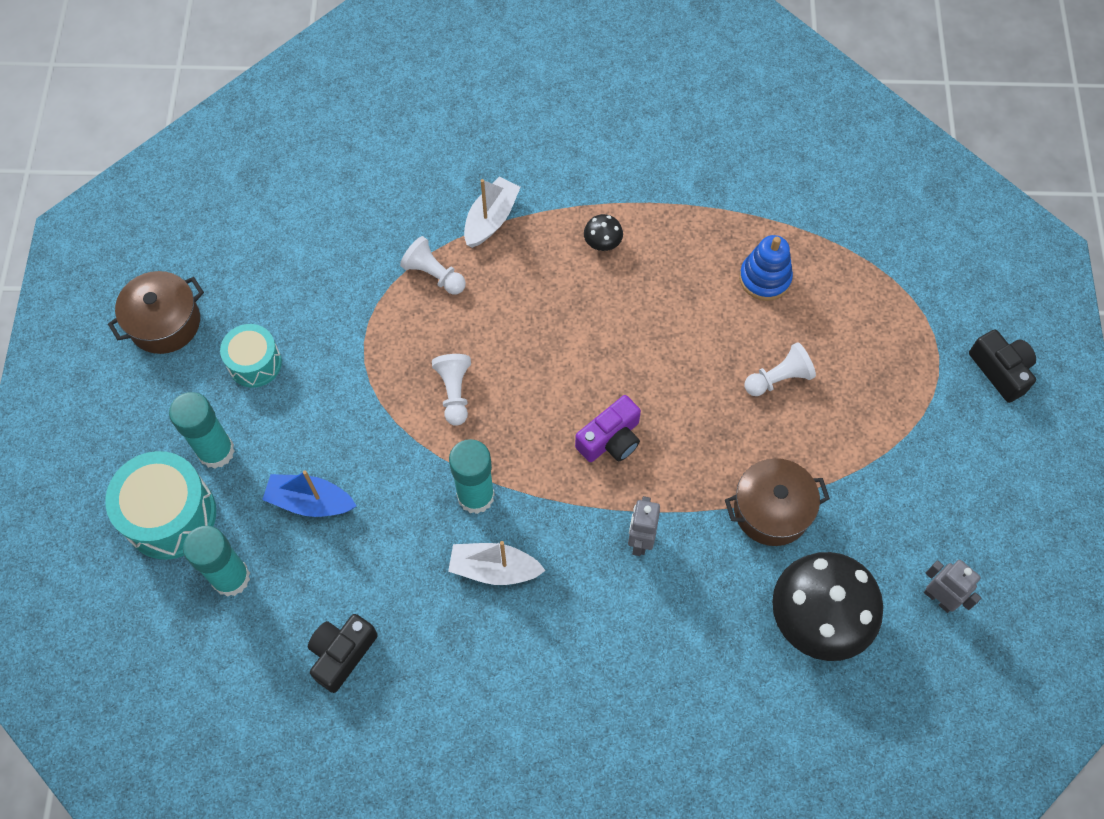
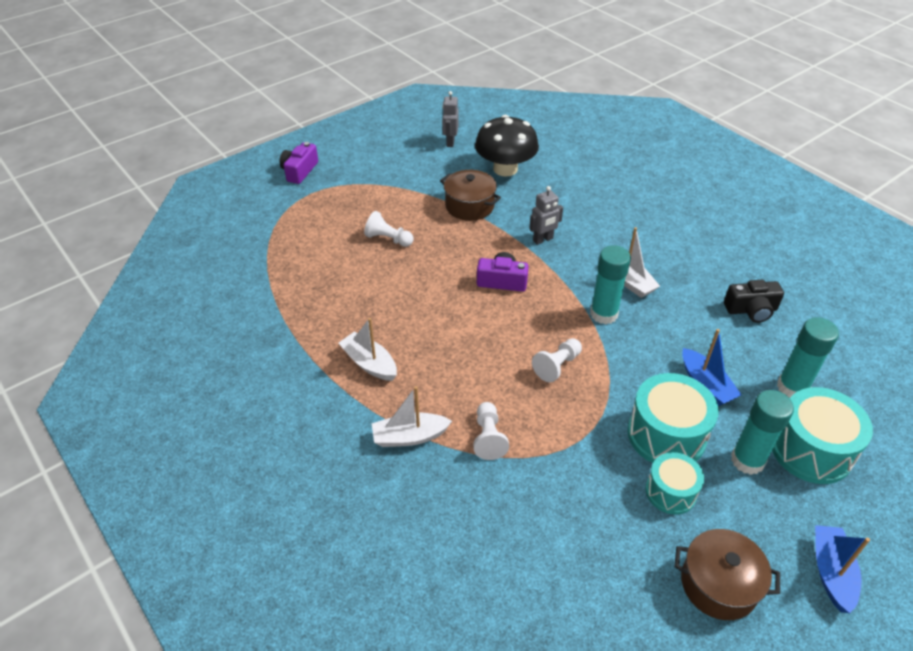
camera: 130 degrees left, 20 degrees down
black mushroom [584,214,623,251] -> white boat [338,318,397,381]
blue stacking toy [739,235,793,301] -> none
black camera [969,329,1036,403] -> purple camera [279,142,318,184]
none -> turquoise drum [628,373,719,463]
none -> blue boat [815,525,870,613]

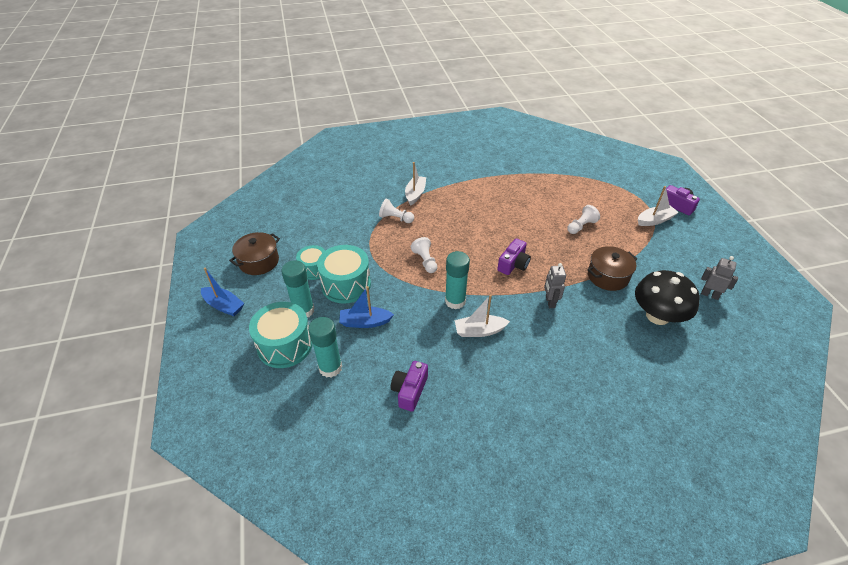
camera: 115 degrees right, 0 degrees up
white boat [338,318,397,381] -> white boat moved to [638,186,679,226]
black camera [724,280,784,323] -> purple camera [391,361,428,412]

